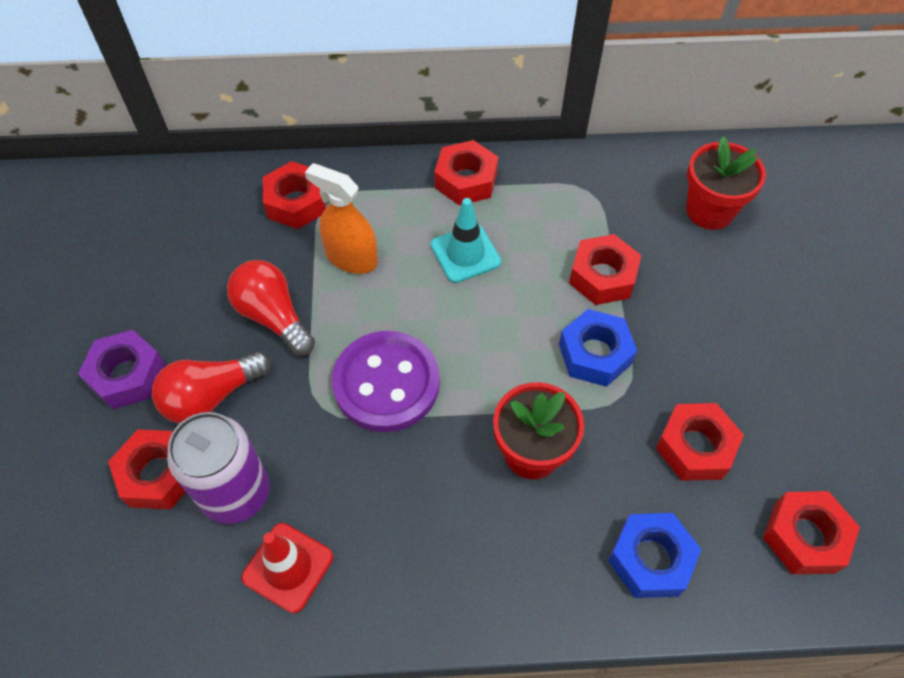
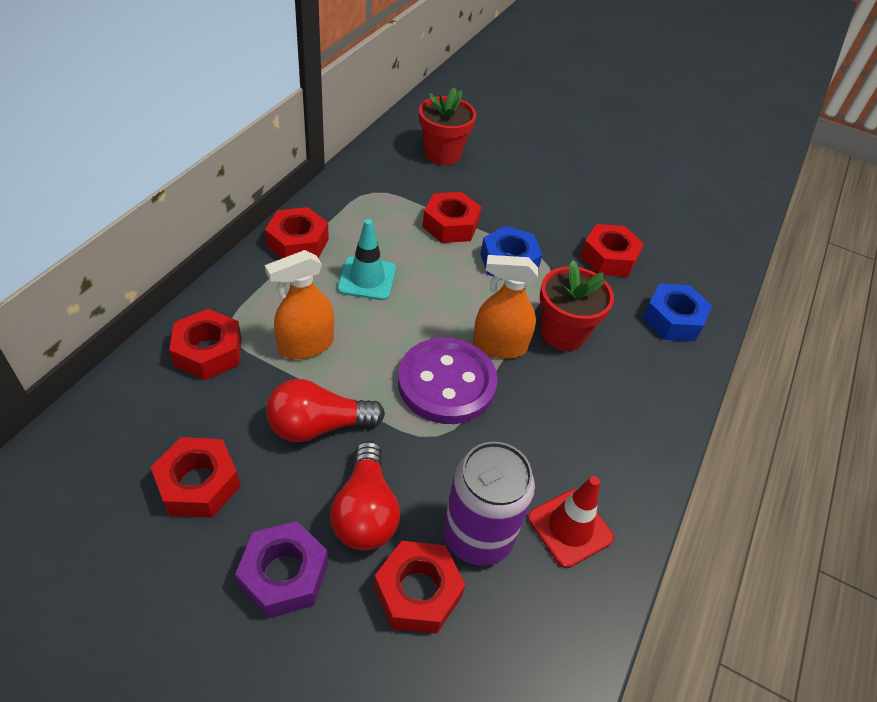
camera: 65 degrees left, 10 degrees down
red nut [763,491,860,574] -> red nut moved to [151,437,240,518]
none -> orange spray bottle [473,255,538,359]

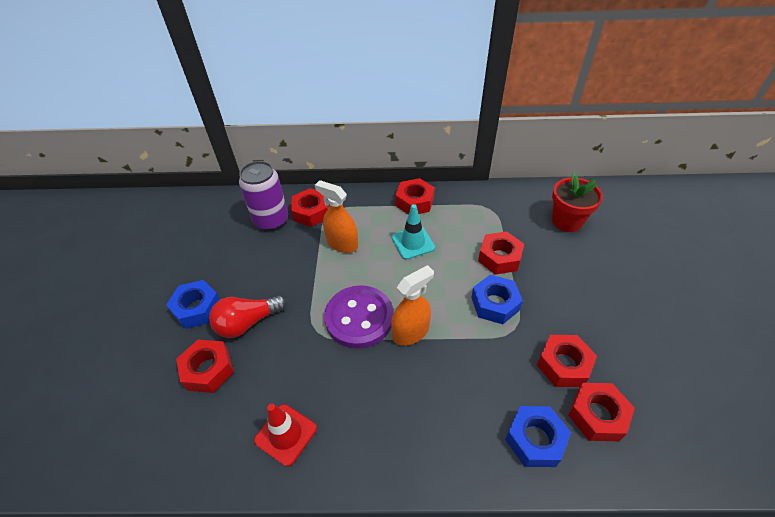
camera: 70 degrees right, 0 degrees up
red nut [151,437,240,518] -> red nut moved to [568,383,635,441]
purple nut [235,521,328,618] -> blue nut [166,280,220,329]
red light bulb [266,379,385,442] -> none
purple can [443,442,535,566] -> purple can moved to [239,161,288,231]
orange spray bottle [473,255,538,359] -> orange spray bottle turned 75 degrees clockwise [391,265,434,346]
red flower pot [540,260,614,351] -> none

